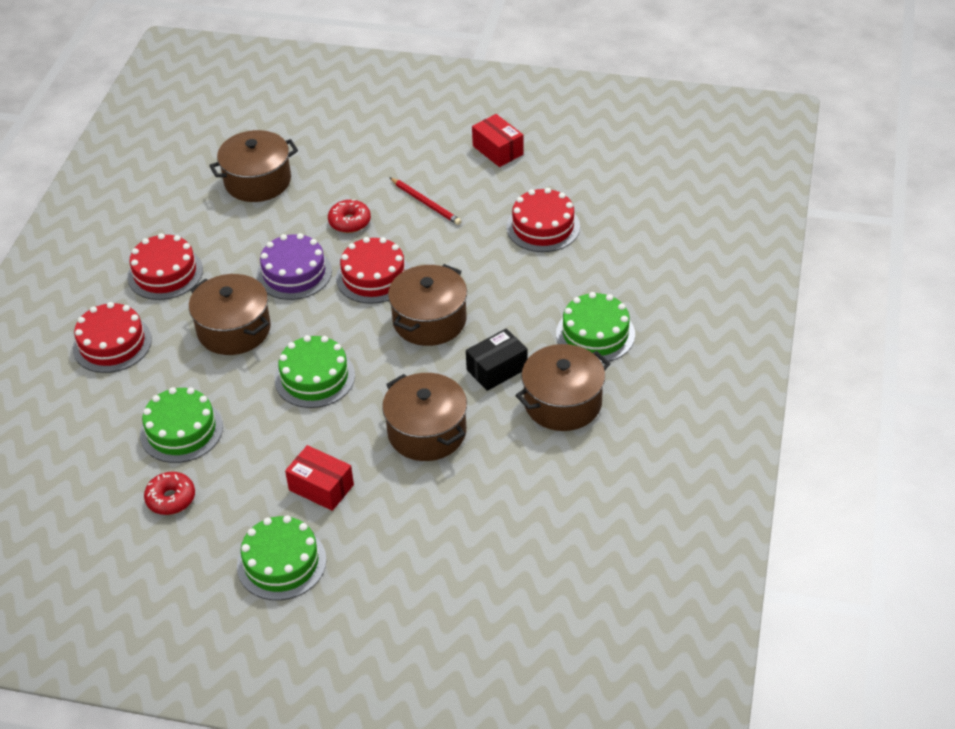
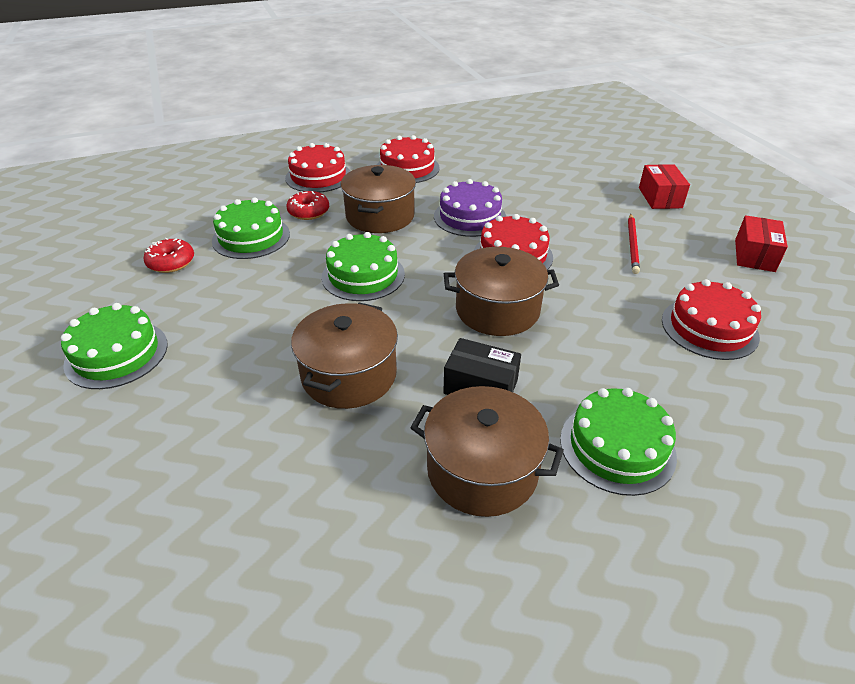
camera: 55 degrees right, 5 degrees down
brown pot [209,130,298,202] -> none
red box [285,445,354,511] -> red box moved to [639,164,690,209]
red donut [328,199,371,233] -> red donut moved to [286,191,329,220]

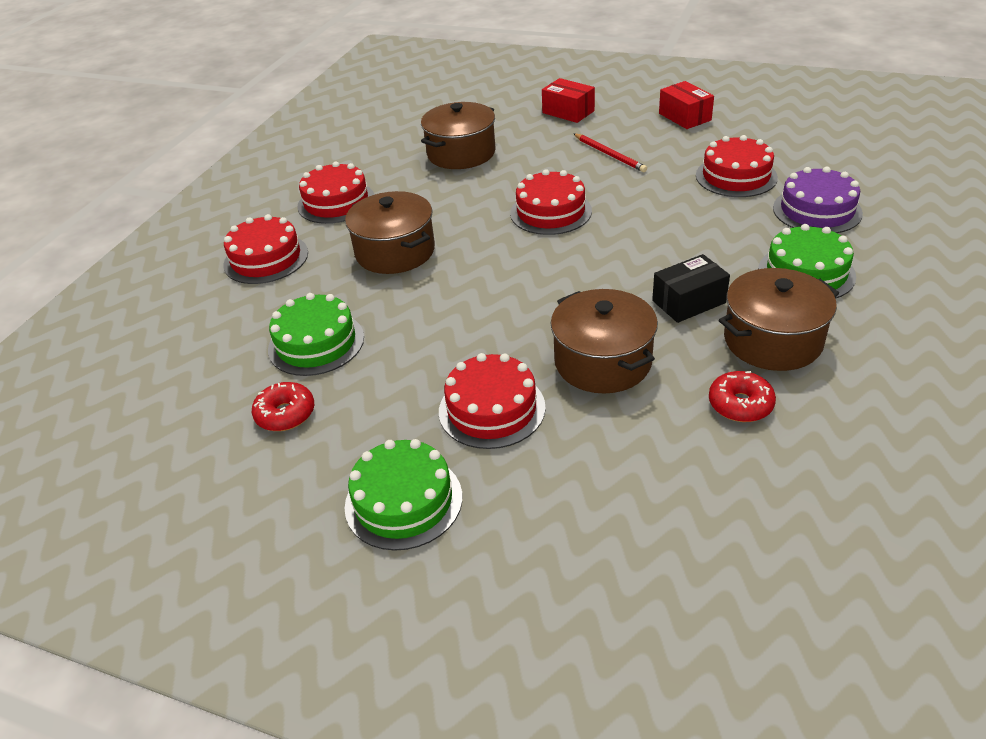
camera: 45 degrees left, 0 degrees up
red donut [286,191,329,220] -> red donut moved to [709,371,776,422]
green cake [322,232,405,301] -> none
purple cake [434,179,506,237] -> purple cake moved to [773,166,863,233]
brown pot [444,247,559,336] -> brown pot moved to [421,102,496,169]
none -> red cake [439,353,546,449]

